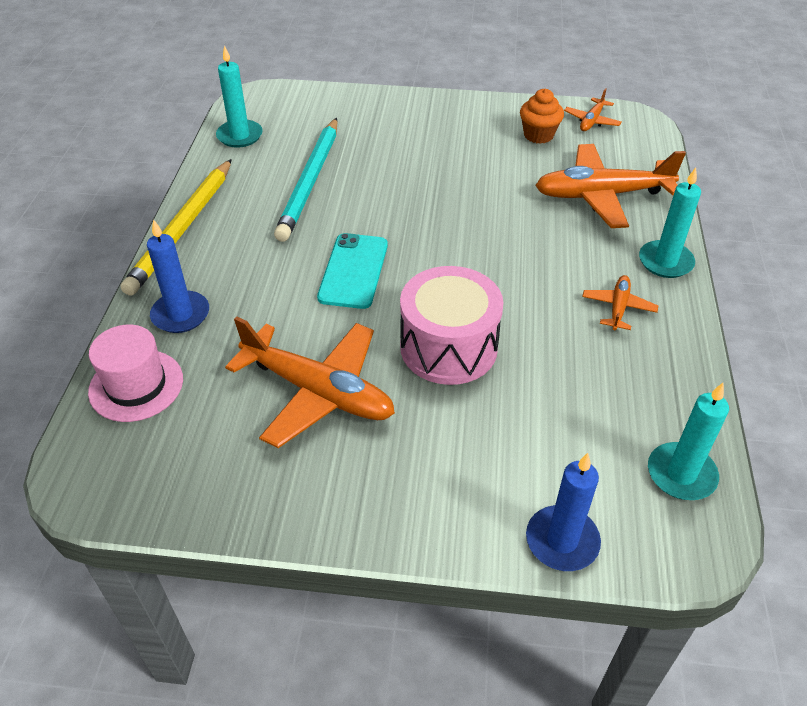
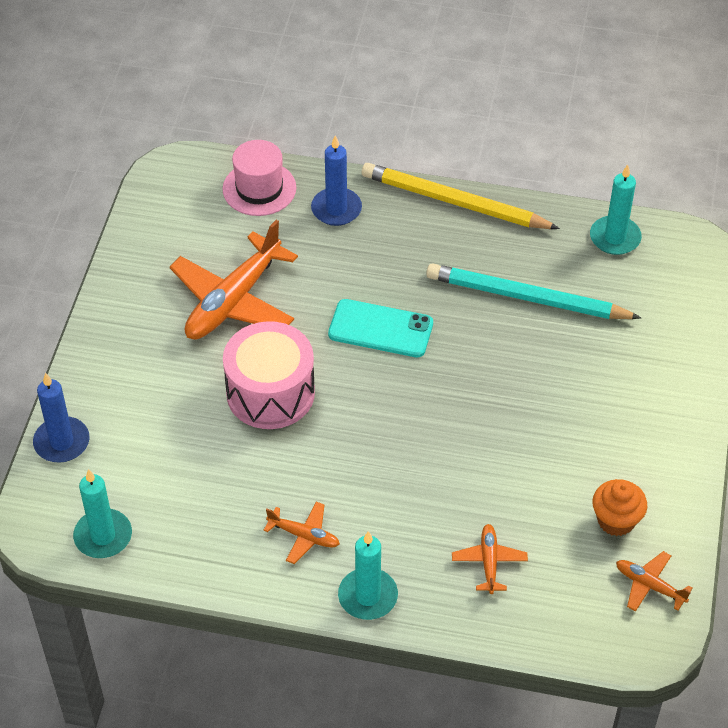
camera: 95 degrees right, 5 degrees up
orange plane [535,144,686,228] -> orange plane [452,524,528,594], size x0.48

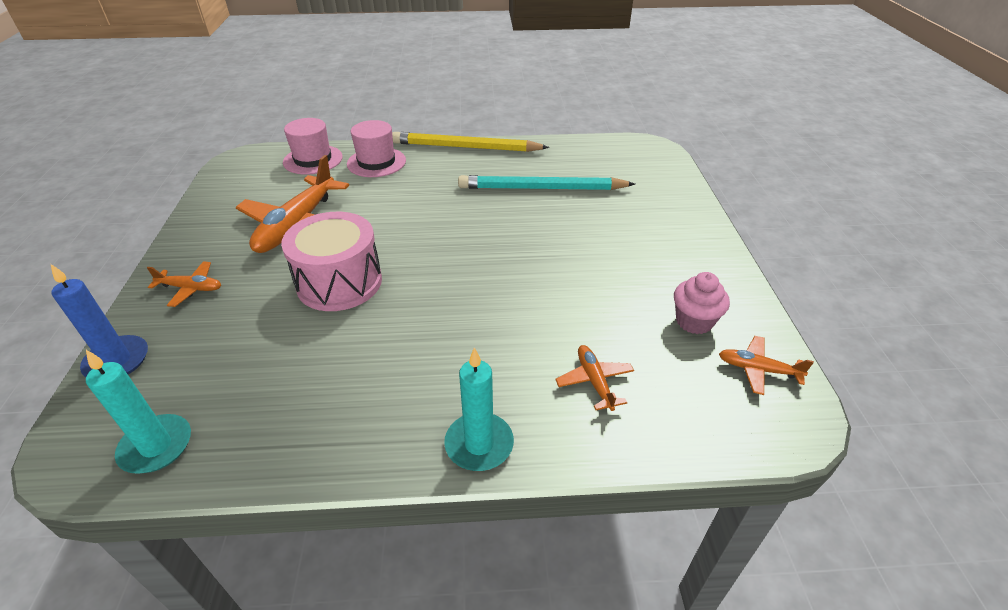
camera: 15 degrees left, 10 degrees down
orange plane [263,502,340,564] -> orange plane moved to [147,261,221,307]
blue candle [311,135,362,226] -> pink hat [347,120,406,177]
turquoise phone [328,299,433,357] -> none
turquoise candle [590,165,642,255] -> none
orange cupcake [592,479,647,536] -> pink cupcake [674,272,730,334]

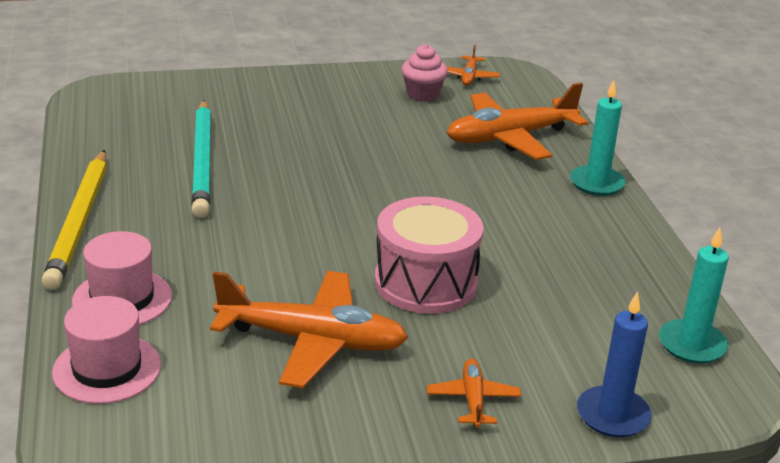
camera: 100 degrees left, 10 degrees down
orange plane [555,345,634,411] -> orange plane [447,83,588,160], size x2.10

